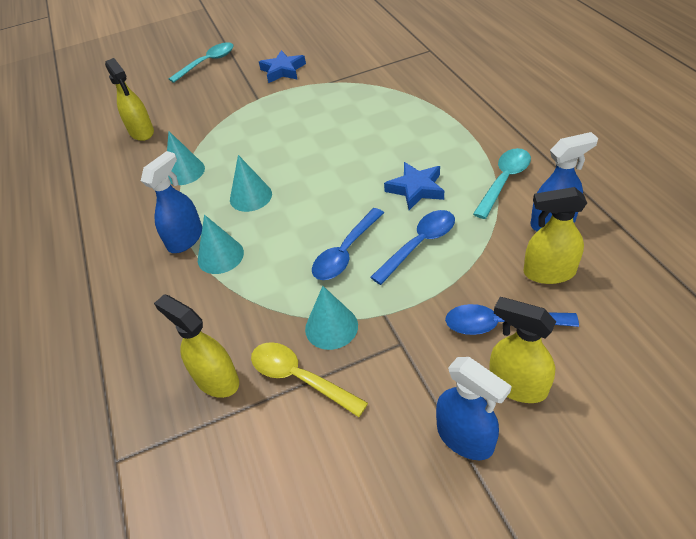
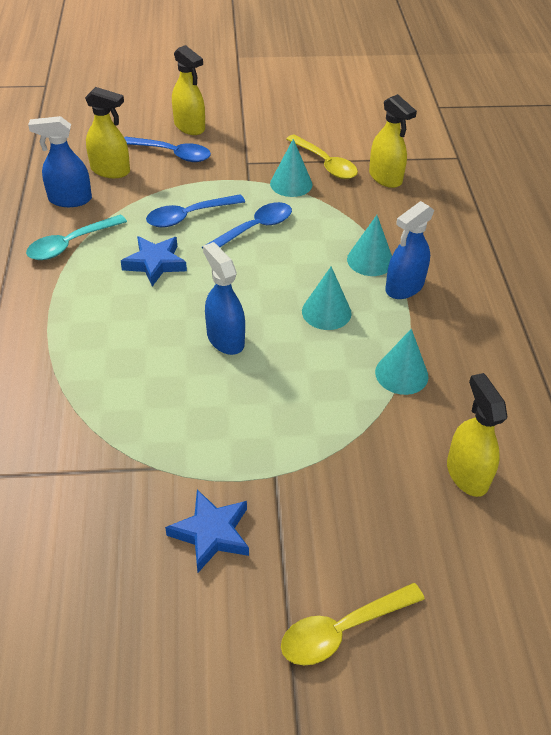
camera: 170 degrees left, 0 degrees up
turquoise spoon [169,42,234,83] -> yellow spoon [281,583,425,665]
blue spray bottle [436,357,512,460] -> blue spray bottle moved to [203,242,245,355]

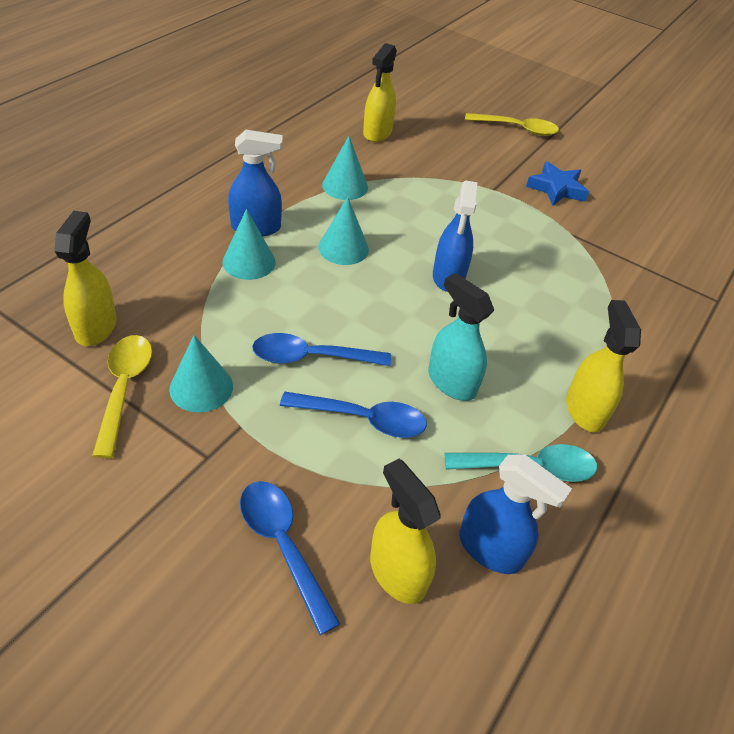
camera: 145 degrees left, 0 degrees up
blue star [121,236,187,286] -> turquoise spray bottle [428,273,494,401]
yellow spray bottle [172,45,205,135] -> yellow spray bottle moved to [566,300,641,432]

